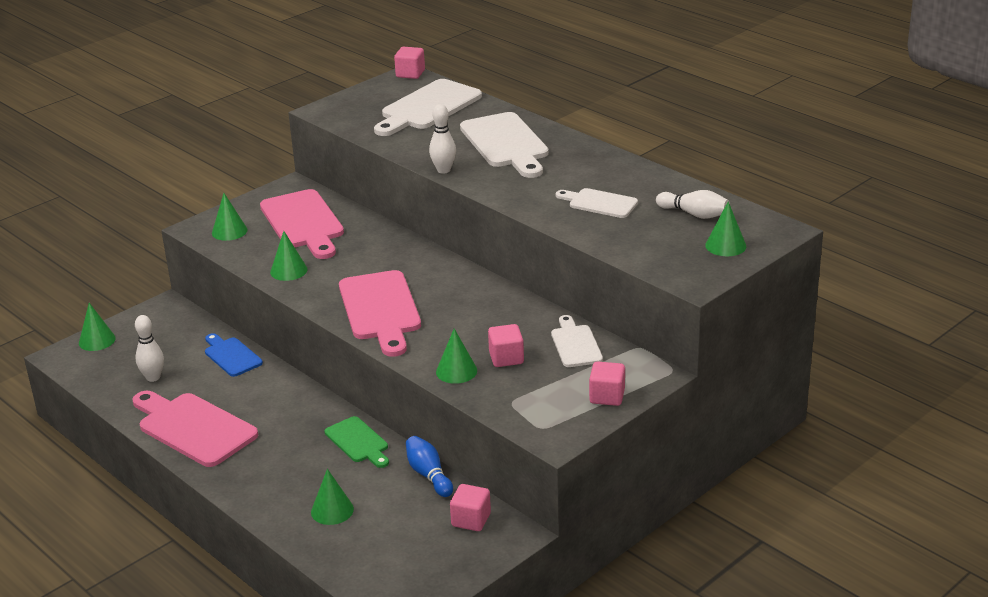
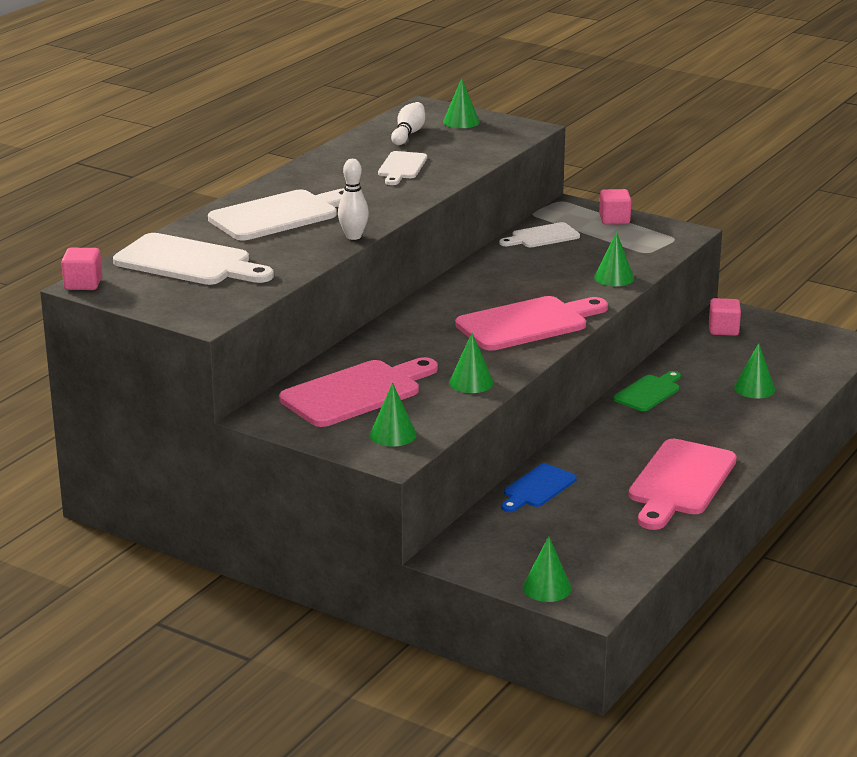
camera: 105 degrees left, 5 degrees down
white bowling pin [135,315,164,382] -> none
blue bowling pin [406,436,453,497] -> none
pink cube [488,324,524,367] -> none

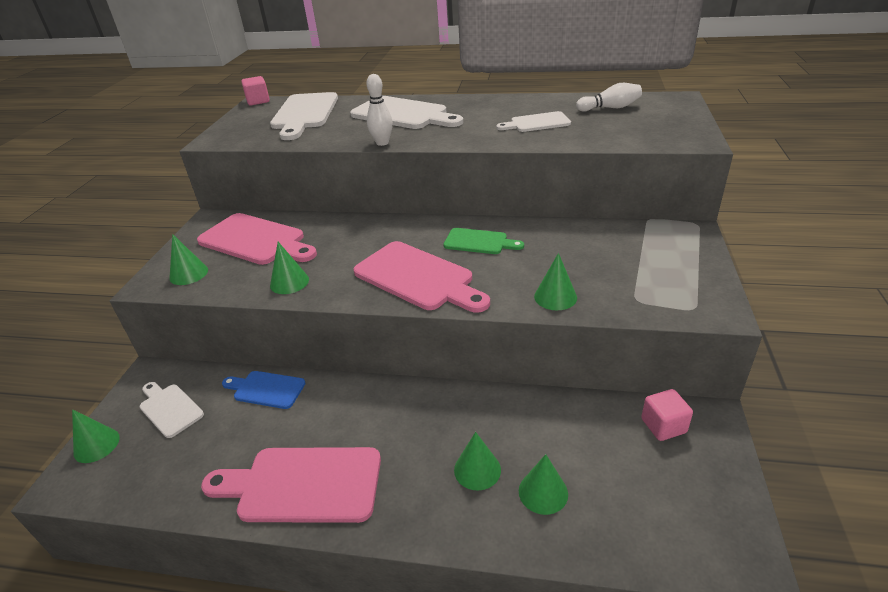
camera: 70 degrees right, 10 degrees up
green cone [443,78,480,128] -> green cone moved to [454,432,501,490]
white cutting board [499,222,580,247] -> white cutting board moved to [140,382,204,438]
pink cube [599,189,631,225] -> none
green cutting board [613,371,681,411] -> green cutting board moved to [443,228,524,254]

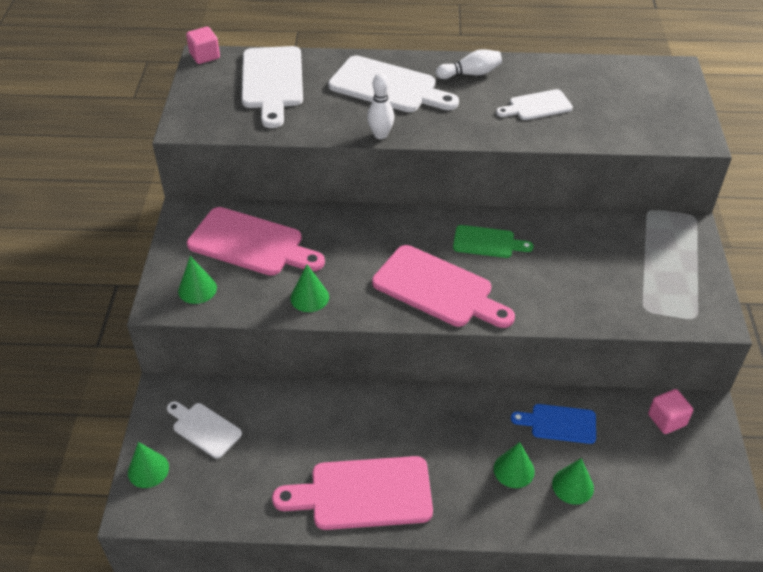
camera: 10 degrees left, 10 degrees up
blue cutting board [222,371,306,409] -> blue cutting board moved to [511,404,596,444]
green cone [534,253,577,310] -> none
white bowling pin [576,83,642,112] -> white bowling pin moved to [436,49,502,79]

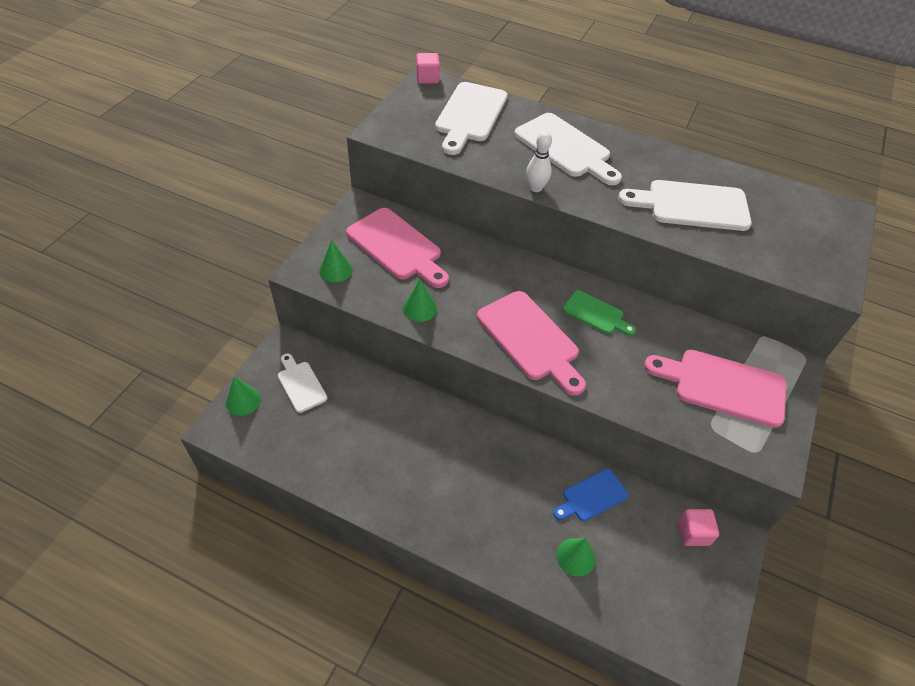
camera: 20 degrees right, 5 degrees up
pink cutting board [272,456,433,530] -> pink cutting board moved to [644,350,786,428]
white bowling pin [436,49,502,79] -> none
green cone [494,442,535,488] -> none
white cutting board [496,89,573,120] -> white cutting board [618,180,752,231], size x1.76
blue cutting board [511,404,596,444] -> blue cutting board turned 60 degrees counterclockwise [553,469,628,521]

